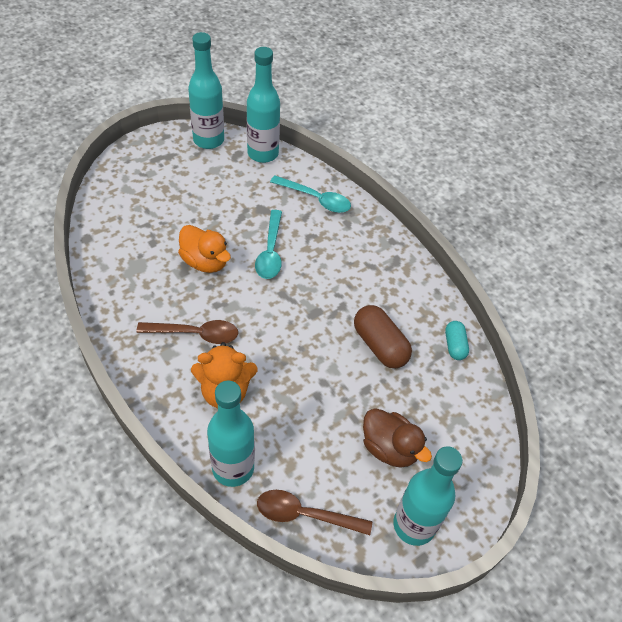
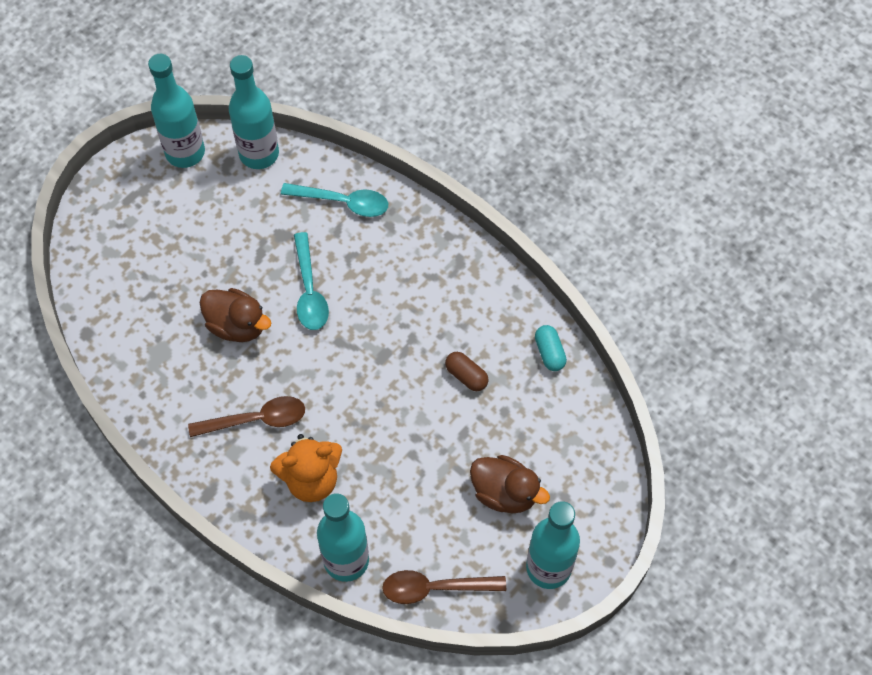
camera: 10 degrees left, 10 degrees up
orange duck [178,225,231,273] -> brown duck [199,288,271,342]
brown capsule [354,305,412,368] -> brown capsule [445,352,488,391], size x0.59

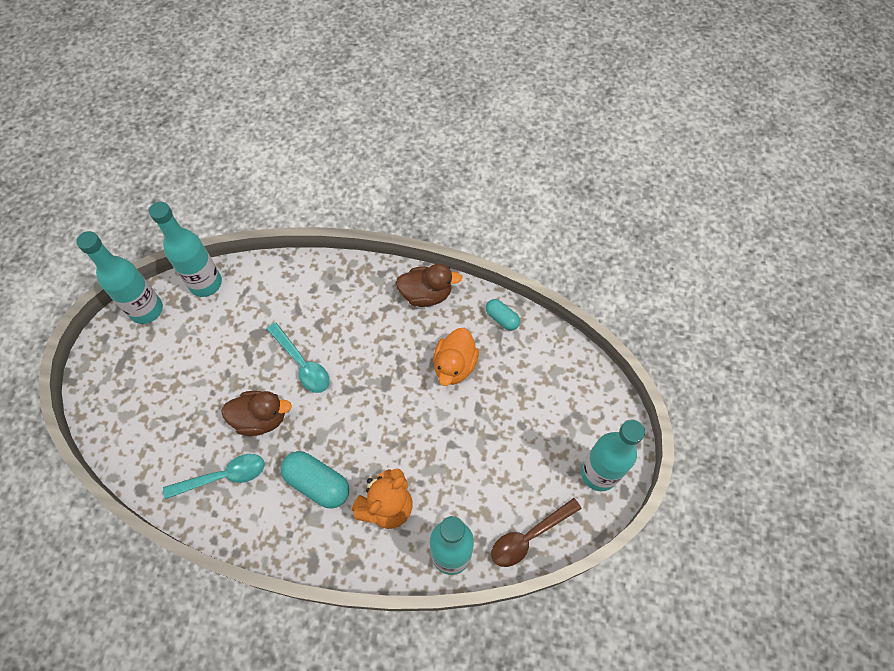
camera: 30 degrees left, 0 degrees up
brown spoon [188,396,305,437] -> turquoise capsule [281,451,349,509]
turquoise spoon [281,183,388,217] -> turquoise spoon moved to [163,454,264,499]
brown capsule [445,352,488,391] -> orange duck [433,328,479,386]
brown duck [470,455,550,513] -> brown duck moved to [396,263,462,307]

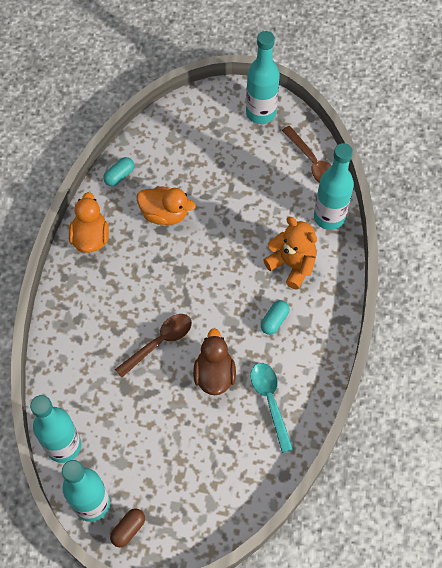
camera: 90 degrees left, 0 degrees up
turquoise spoon [267,322,329,393] -> brown spoon [115,314,192,378]
turquoise capsule [281,451,349,509] -> turquoise capsule [261,300,289,335], size x0.59
brown duck [396,263,462,307] -> orange duck [69,192,109,253]
none -> brown capsule [110,508,145,547]

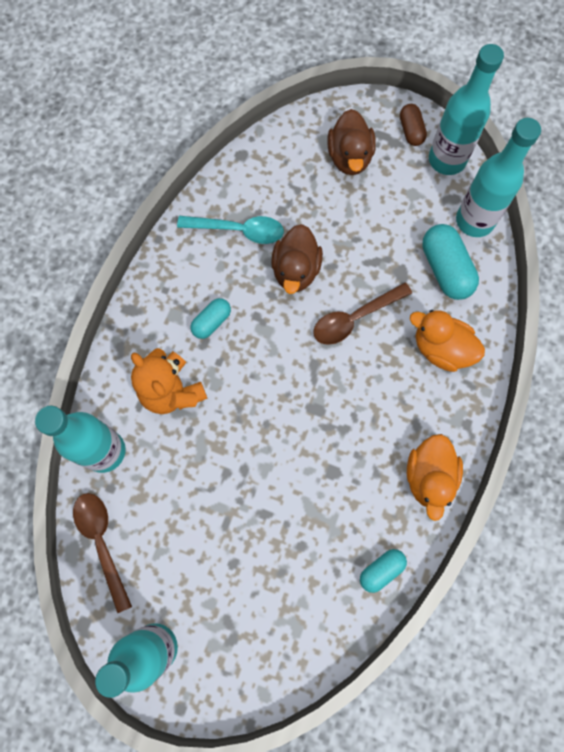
camera: 170 degrees left, 10 degrees up
brown capsule [110,508,145,547] -> brown capsule turned 60 degrees counterclockwise [400,104,427,146]
orange duck [137,186,196,225] -> orange duck moved to [410,310,485,372]
turquoise spoon [251,363,293,453] -> turquoise spoon turned 75 degrees counterclockwise [177,216,284,244]
none -> brown duck [327,109,376,175]
none -> turquoise capsule [422,224,479,300]

